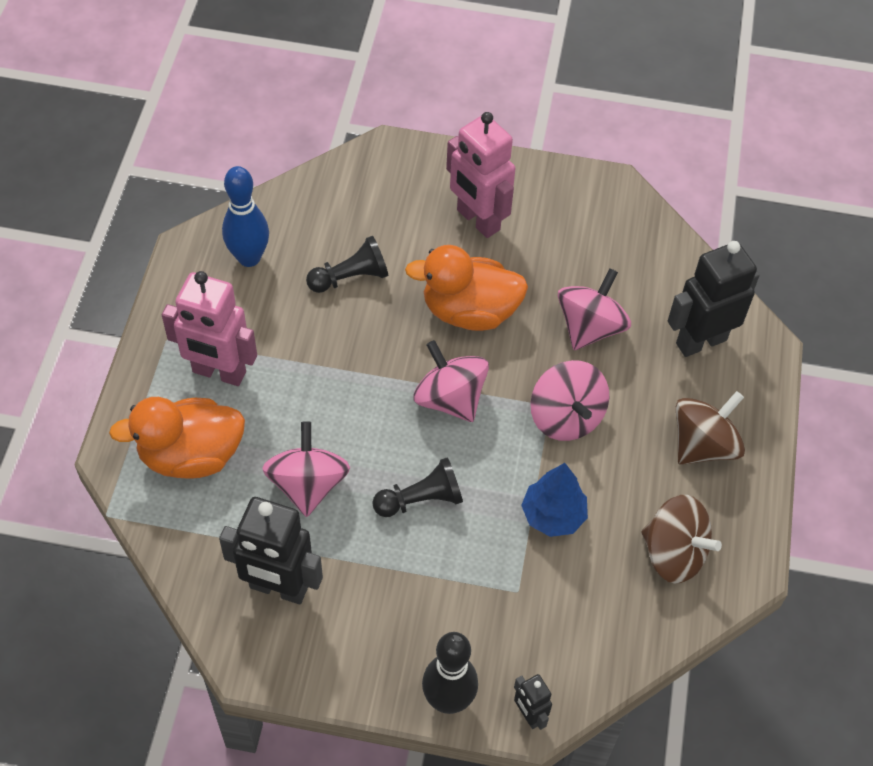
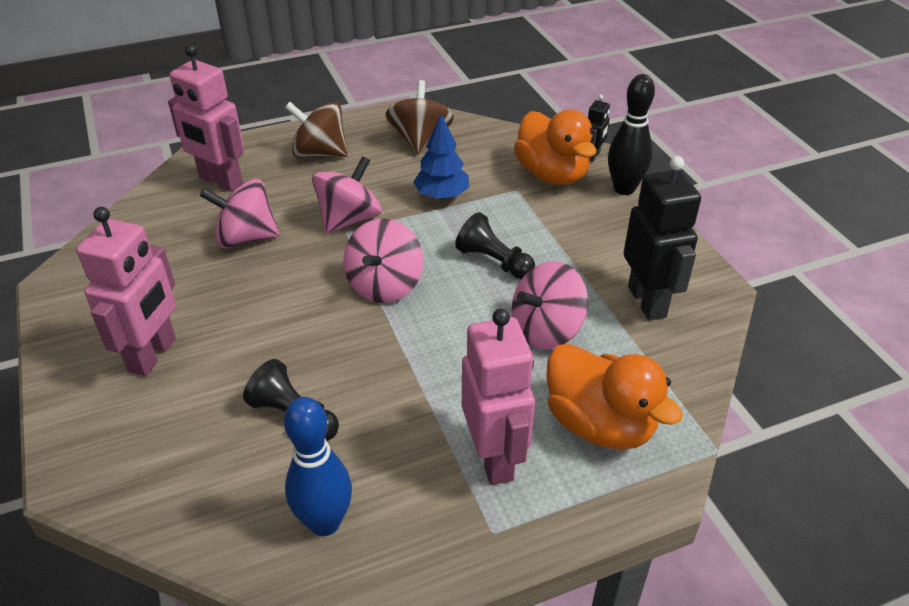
camera: 120 degrees left, 15 degrees down
orange duck [405,245,528,331] -> orange duck moved to [514,110,596,185]
black robot [668,241,759,357] -> pink robot [168,45,244,192]

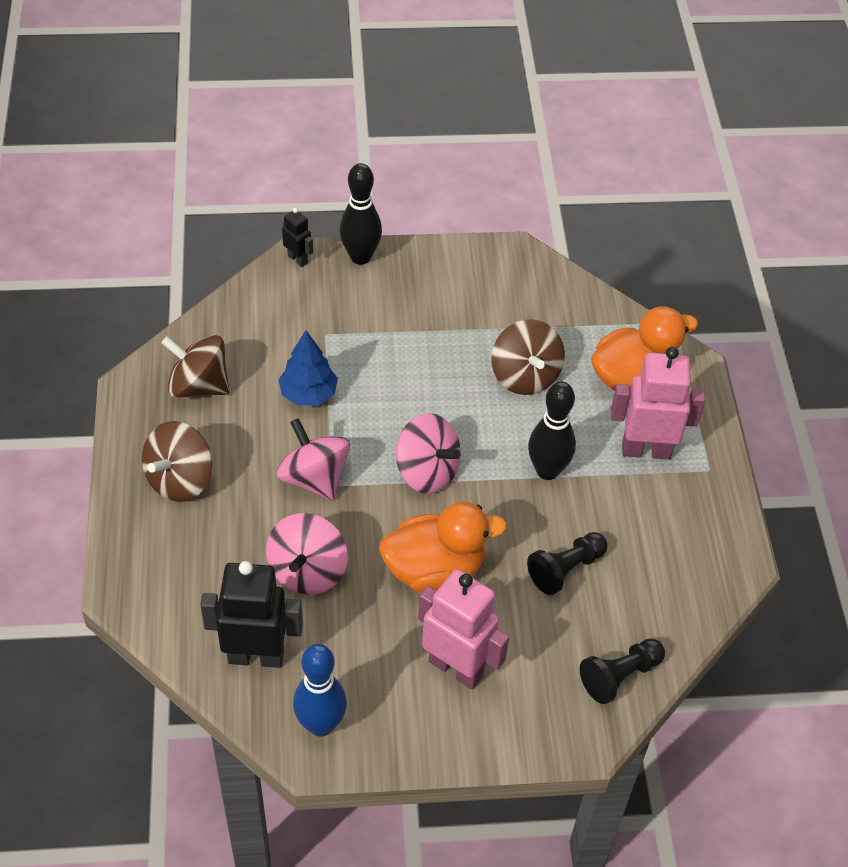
camera: 75 degrees left, 10 degrees up
pink robot [168,45,244,192] -> none
blue bowling pin [284,397,352,536] -> blue bowling pin moved to [293,644,347,736]
black pawn [455,212,535,279] -> black pawn moved to [580,638,665,704]
pink spinning top [512,261,588,349] -> brown spinning top [491,319,565,395]
orange duck [514,110,596,185] -> orange duck moved to [379,502,507,592]
black robot [624,156,701,320] -> black robot moved to [200,561,303,668]
none -> black bowling pin [528,382,576,480]

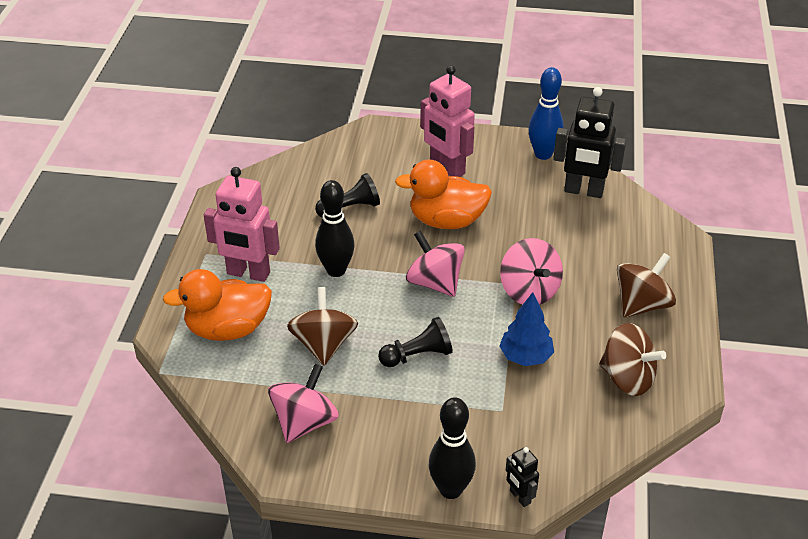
camera: 165 degrees left, 10 degrees down
pink spinning top [266,513,348,595] -> pink spinning top moved to [268,364,339,443]
black pawn [580,638,665,704] -> black pawn moved to [378,317,453,367]

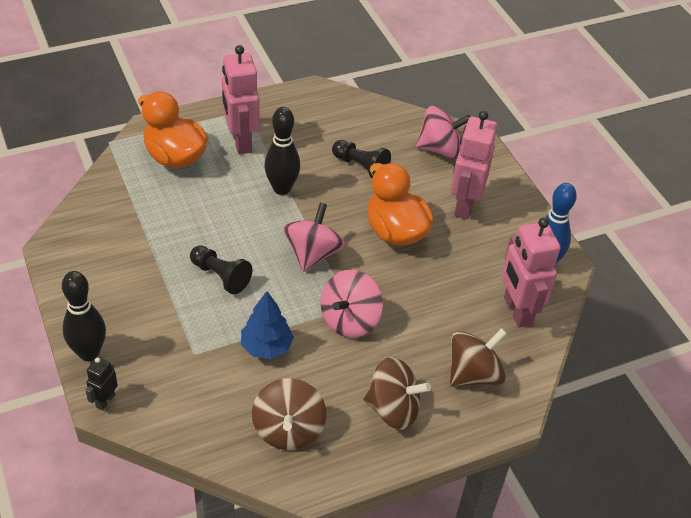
camera: 55 degrees right, 5 degrees up
pink spinning top [268,364,339,443] -> pink spinning top moved to [416,106,470,158]
brown spinning top [287,287,358,366] -> brown spinning top moved to [450,328,507,386]
black robot [553,87,626,198] -> pink robot [501,217,560,328]

